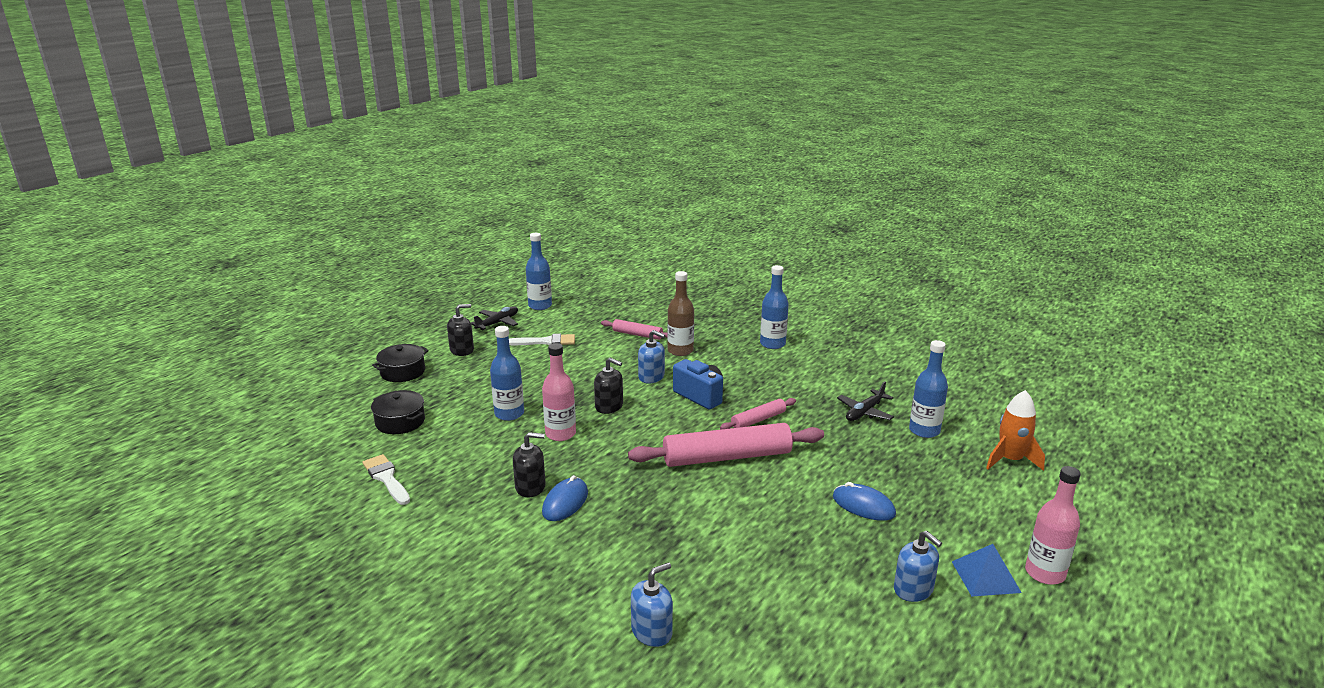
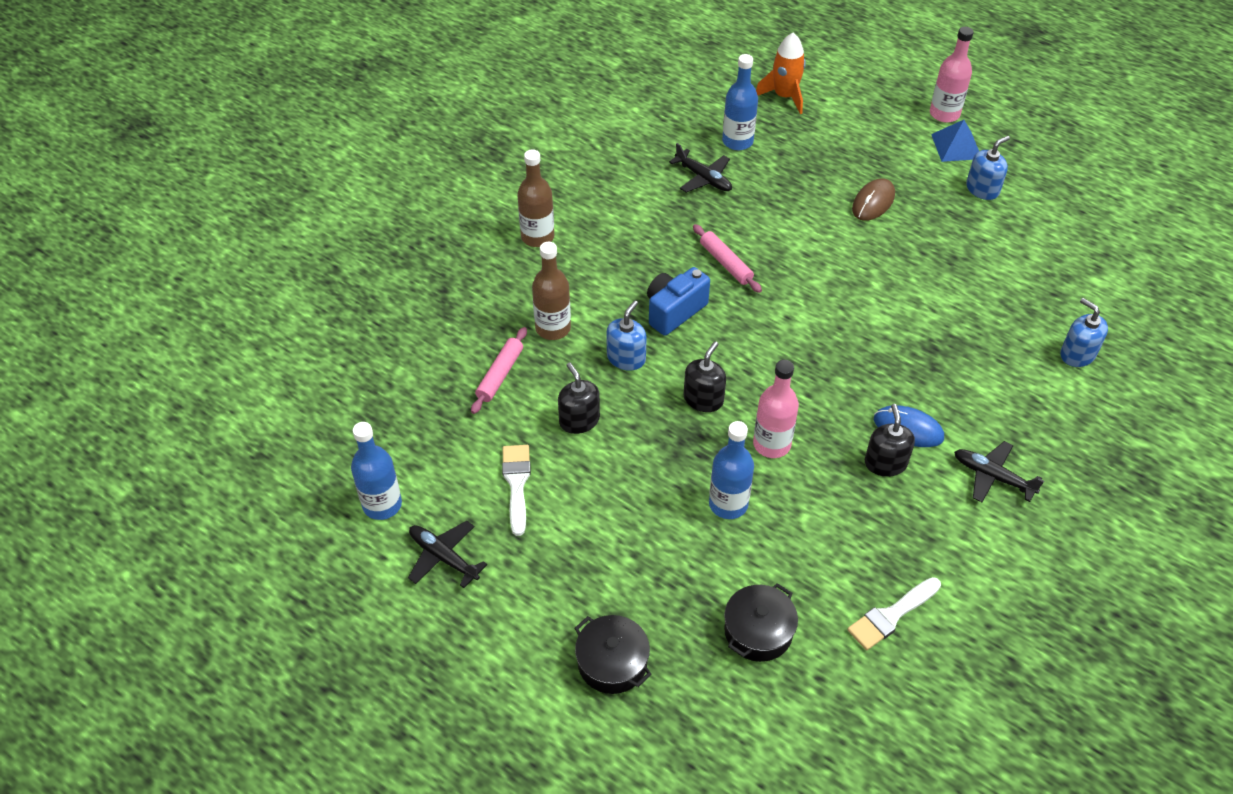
camera: 90 degrees left, 25 degrees up
black soap dispenser [447,304,474,356] -> black soap dispenser moved to [558,363,600,434]
pink rolling pin [628,423,824,467] -> none
blue bottle [760,265,789,349] -> brown bottle [517,149,554,247]
blue mouse [833,482,896,521] -> brown mouse [852,179,895,221]
none -> black plane [954,441,1044,502]

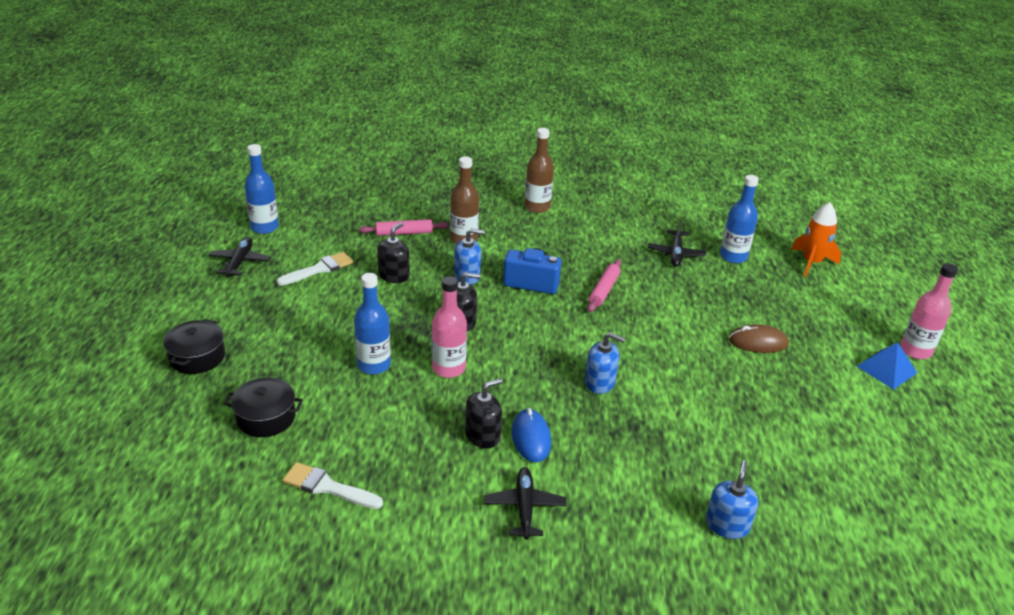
camera: 55 degrees right, 15 degrees down
blue soap dispenser [966,136,1010,200] -> blue soap dispenser moved to [585,332,625,394]

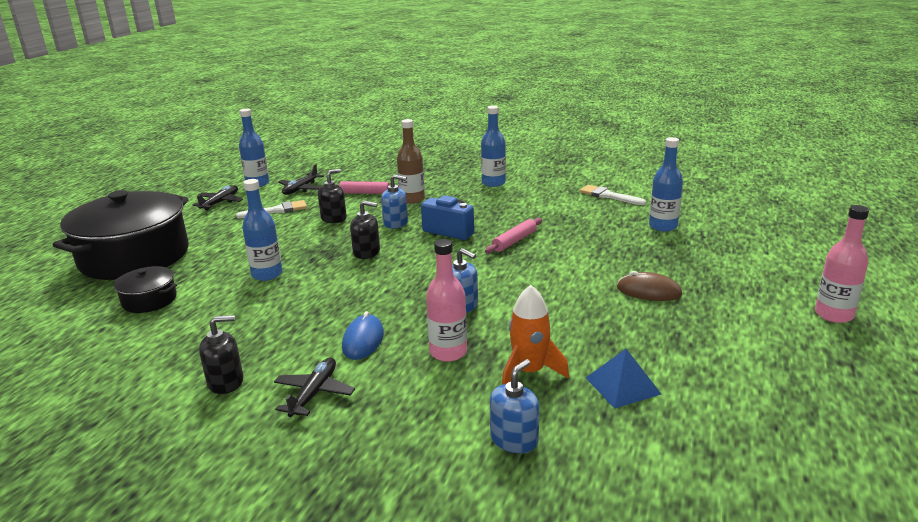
camera: 20 degrees right, 10 degrees down
black pot [163,319,225,374] -> black pot [53,190,189,280], size x2.26
white brush [283,462,383,509] -> white brush moved to [580,185,646,205]
pink bottle [432,276,467,378] -> pink bottle moved to [426,239,467,362]
black soap dispenser [465,378,502,449] -> black soap dispenser moved to [199,315,243,394]
brown bottle [525,128,554,213] -> blue bottle [481,106,506,187]
black plane [648,220,706,267] -> black plane moved to [278,164,324,195]
orange rocket [791,202,841,277] -> orange rocket moved to [502,285,569,385]
blue pyramid [857,342,917,390] -> blue pyramid moved to [586,349,661,409]

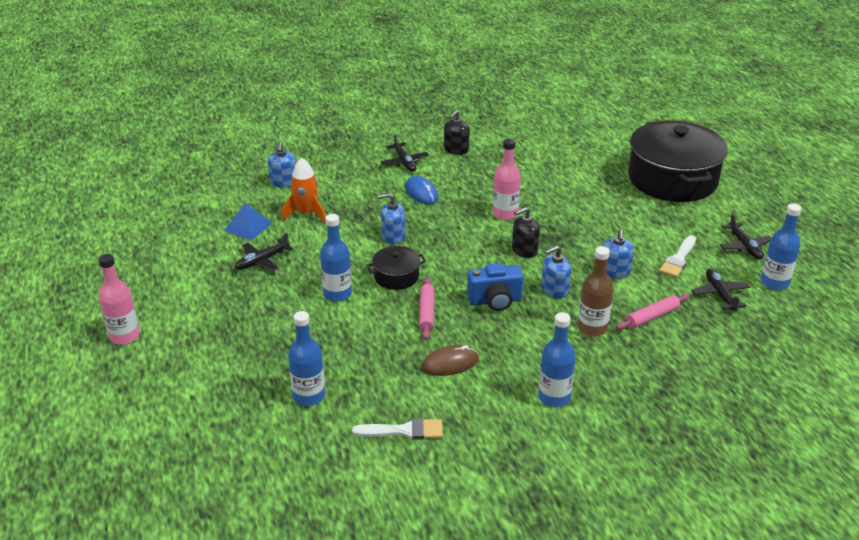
camera: 140 degrees right, 10 degrees up
black pot [114,266,177,313] -> black pot moved to [367,246,426,290]
blue bottle [242,179,283,281] -> blue bottle moved to [320,214,352,301]
black soap dispenser [318,169,347,223] -> blue soap dispenser [602,229,634,279]
pink bottle [426,239,467,362] -> pink bottle moved to [493,138,521,220]
brown mouse [617,271,682,301] -> brown mouse moved to [422,345,479,376]
none -> black plane [235,233,293,272]

